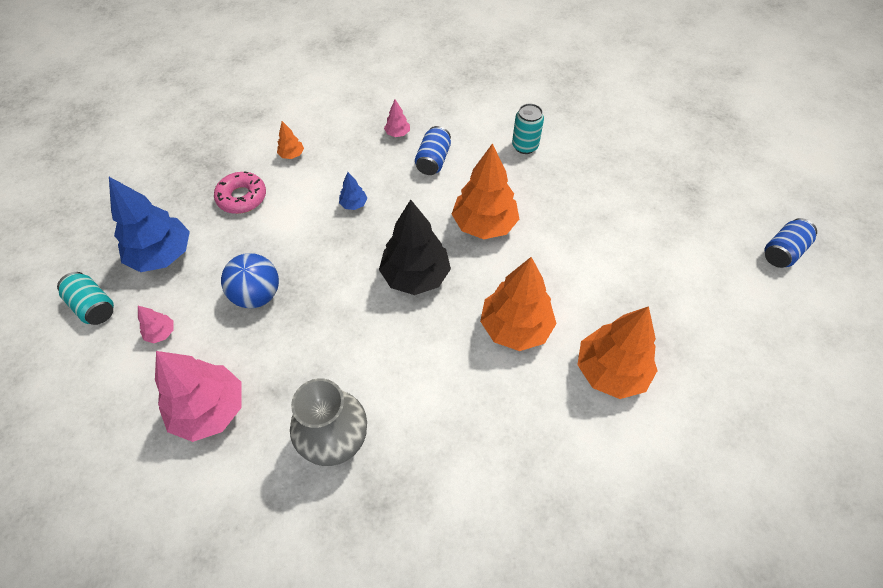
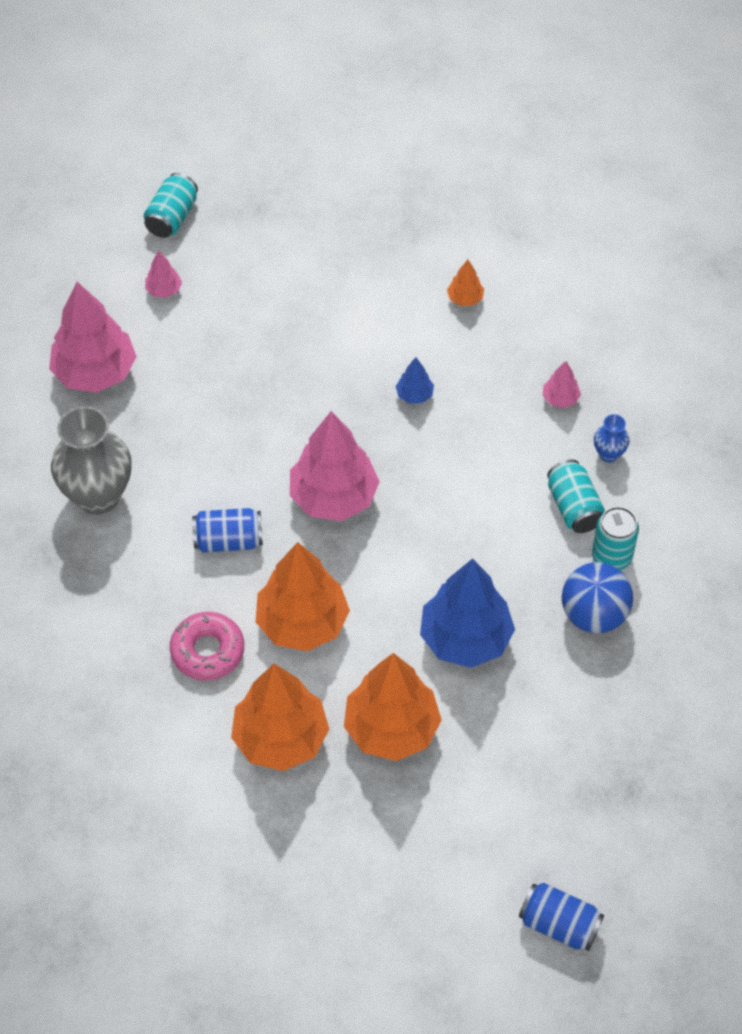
camera: 70 degrees right, 0 degrees up
blue tree [109,177,190,272] -> blue tree moved to [420,558,515,668]
pink donut [214,171,266,214] -> pink donut moved to [170,612,244,680]
blue ball [221,253,279,308] -> blue ball moved to [562,562,633,633]
black tree [379,199,451,295] -> pink tree [290,411,380,521]
blue can [415,126,451,175] -> blue can moved to [192,508,263,553]
orange tree [452,143,519,239] -> orange tree moved to [344,653,442,761]
none -> turquoise can [547,459,605,533]
none -> blue vase [594,414,629,463]

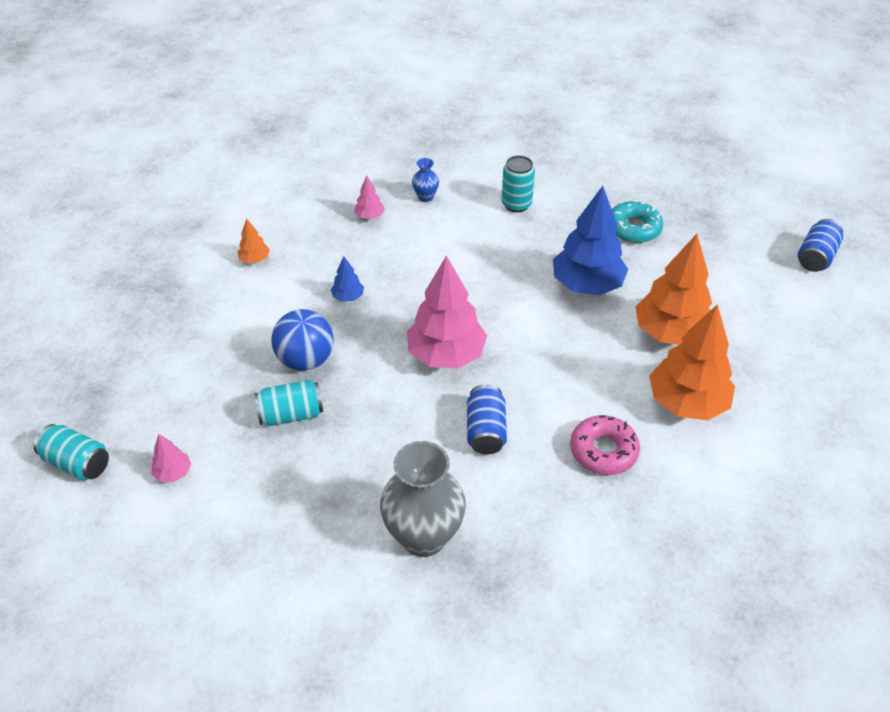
camera: 85 degrees left, 10 degrees down
pink tree [49,282,137,393] -> none
orange tree [256,542,350,651] -> none
turquoise can [547,459,605,533] -> turquoise can moved to [254,380,323,426]
blue ball [562,562,633,633] -> blue ball moved to [271,309,334,371]
none -> turquoise donut [612,200,663,243]

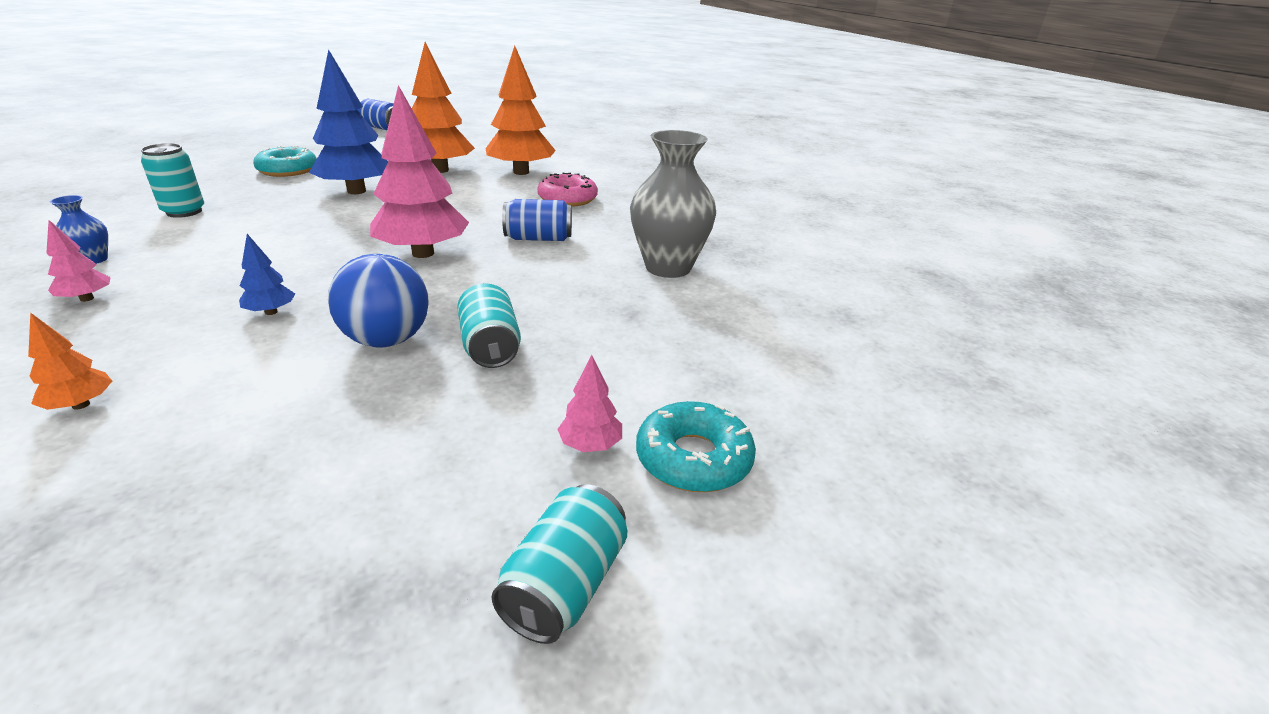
camera: 95 degrees left, 15 degrees down
none -> turquoise donut [636,401,756,492]

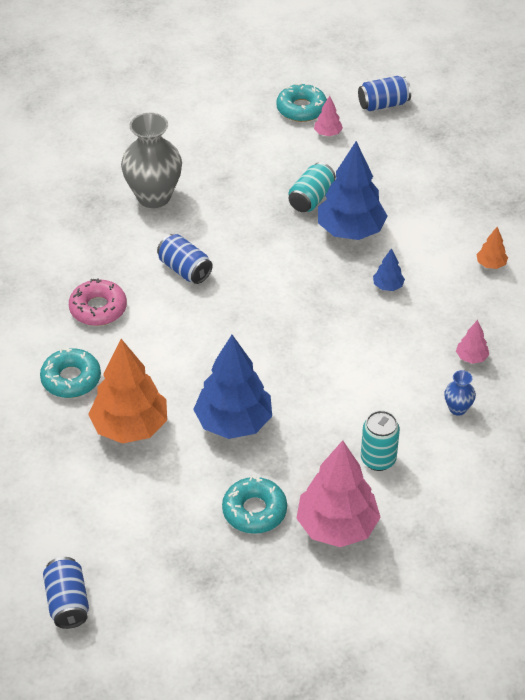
camera: 130 degrees left, 15 degrees up
blue ball [328,254,429,348] -> blue tree [318,141,387,240]
pink tree [370,85,469,258] -> pink tree moved to [296,440,381,547]
orange tree [486,46,556,175] -> turquoise donut [40,348,101,398]
turquoise can [492,484,627,644] -> blue can [358,76,411,111]

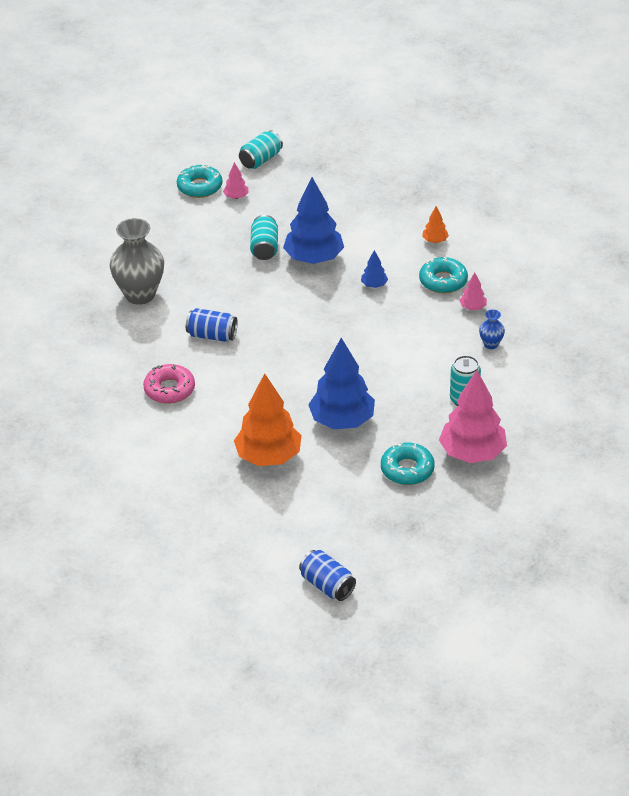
camera: 30 degrees left, 5 degrees down
turquoise donut [40,348,101,398] -> turquoise donut moved to [419,257,468,293]
blue can [358,76,411,111] -> turquoise can [239,130,283,169]

